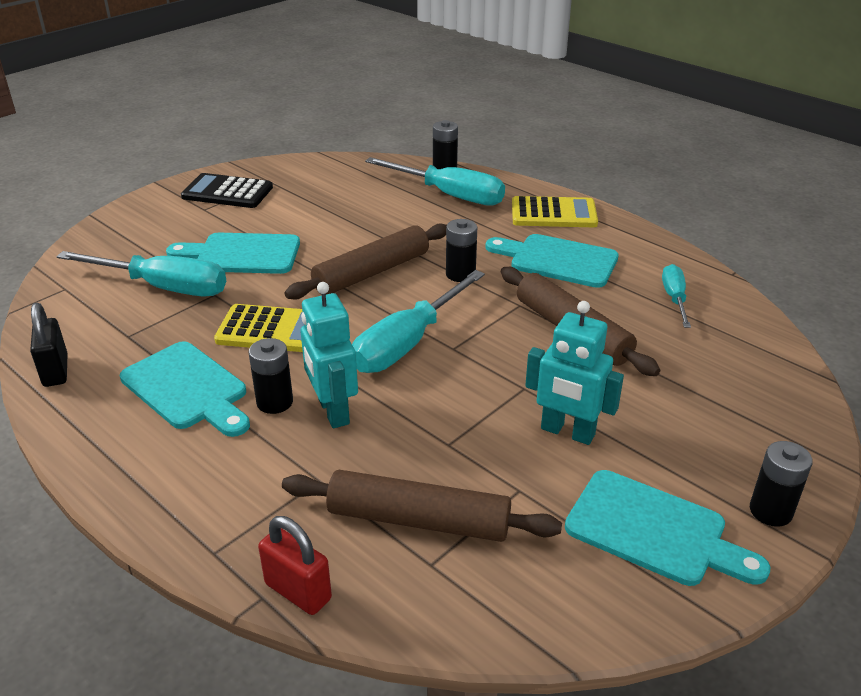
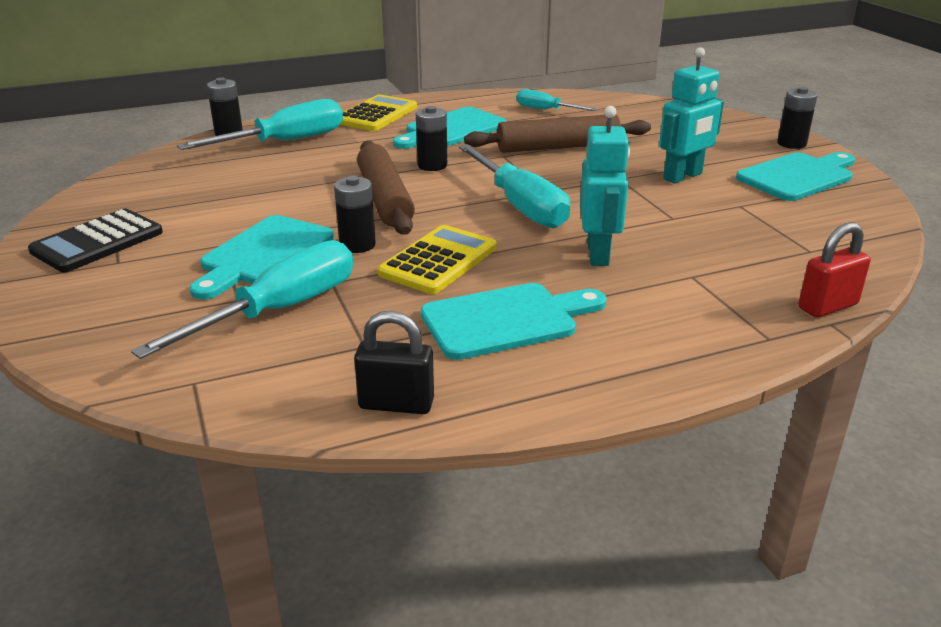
camera: 65 degrees left, 5 degrees down
black battery [249,338,293,414] -> black battery moved to [334,176,376,253]
brown rolling pin [282,470,562,542] -> none
turquoise robot [300,282,358,428] -> turquoise robot turned 90 degrees counterclockwise [580,106,630,266]

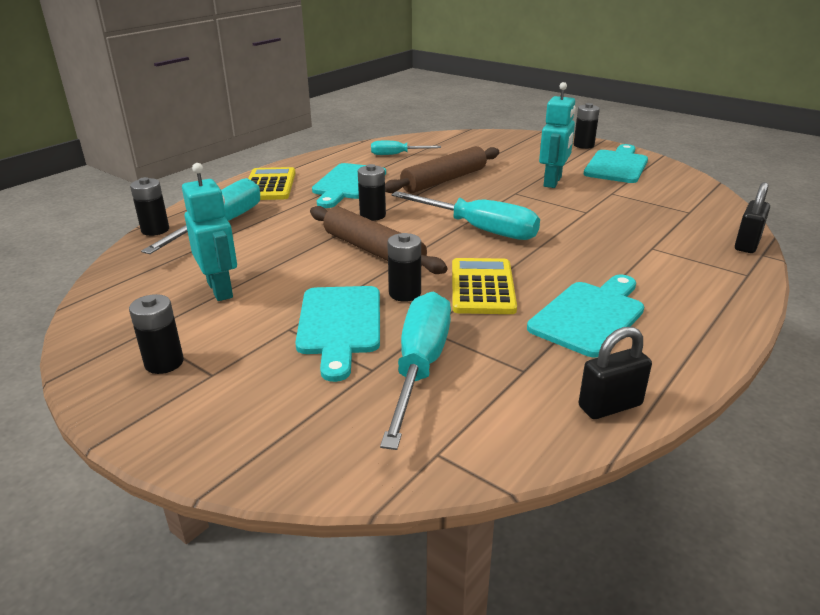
camera: 30 degrees left, 0 degrees up
black calculator [28,208,163,272] -> black battery [129,294,184,374]
turquoise robot [580,106,630,266] -> turquoise robot moved to [182,163,237,301]
red padlock [798,222,871,318] -> black padlock [735,182,770,253]

